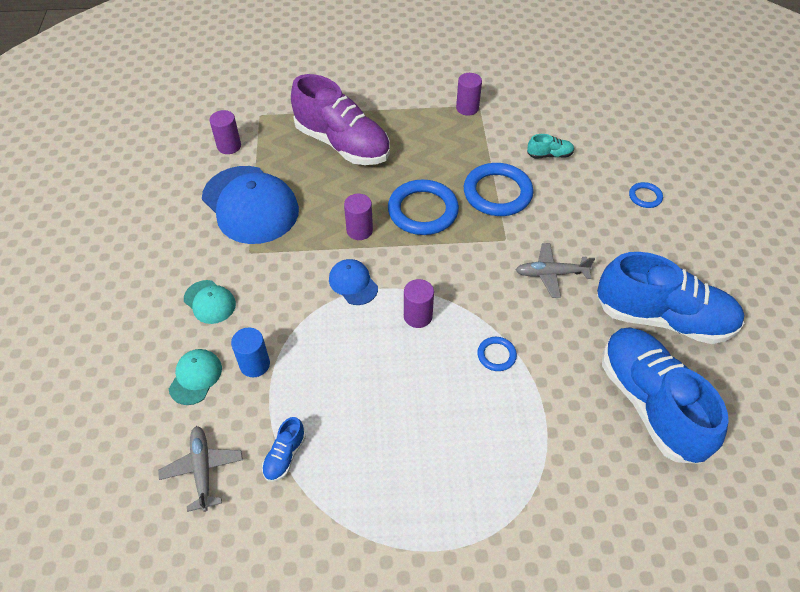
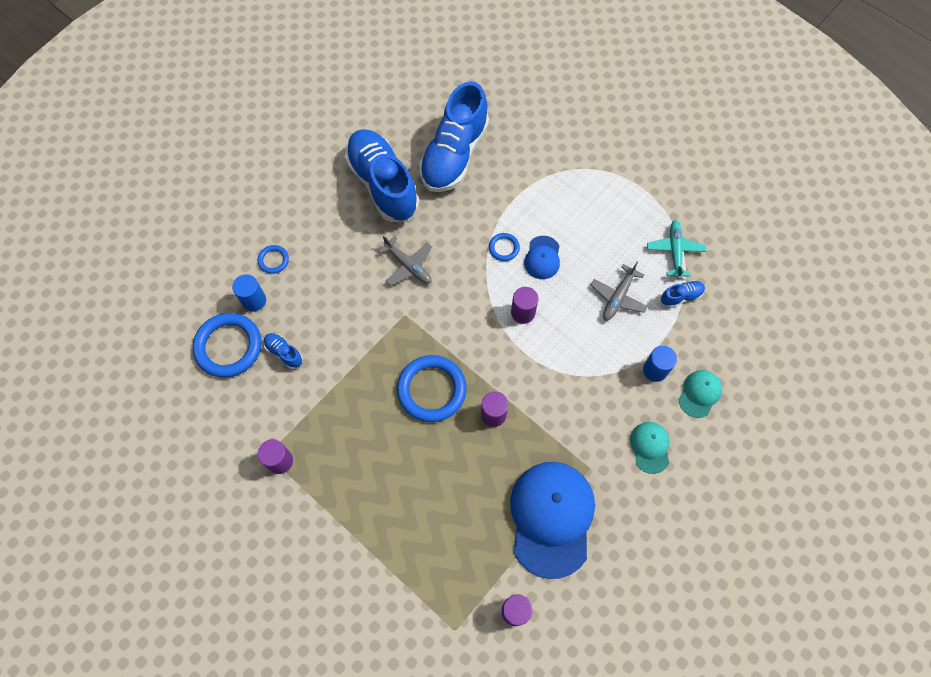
camera: 135 degrees left, 15 degrees up
grey plane [158,426,243,512] -> grey plane moved to [591,262,648,321]
turquoise cap [169,349,222,405] -> turquoise cap turned 150 degrees clockwise [678,370,722,418]
purple shoe [291,74,390,165] -> none
blue cap [329,259,378,305] -> blue cap moved to [524,236,560,279]
blue ring [464,163,533,216] -> blue ring moved to [192,313,262,378]
turquoise shoe [527,134,574,158] -> blue shoe [263,333,303,369]
none -> blue cylinder [232,274,266,312]
none -> turquoise plane [647,220,706,279]

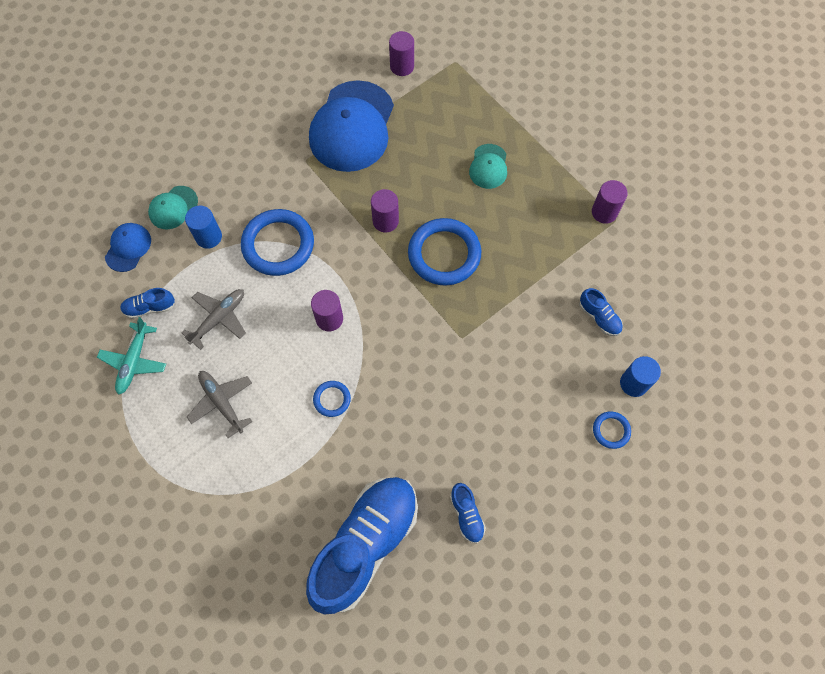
camera: 170 degrees left, 0 degrees up
blue ring [192,313,262,378] -> blue ring moved to [241,209,314,276]
blue shoe [345,129,419,222] -> blue shoe [450,483,486,543], size x0.40
grey plane [378,236,432,286] -> grey plane moved to [187,371,252,438]
blue cap [524,236,560,279] -> blue cap moved to [105,223,151,272]
turquoise cap [630,422,669,474] -> turquoise cap moved to [469,144,507,189]

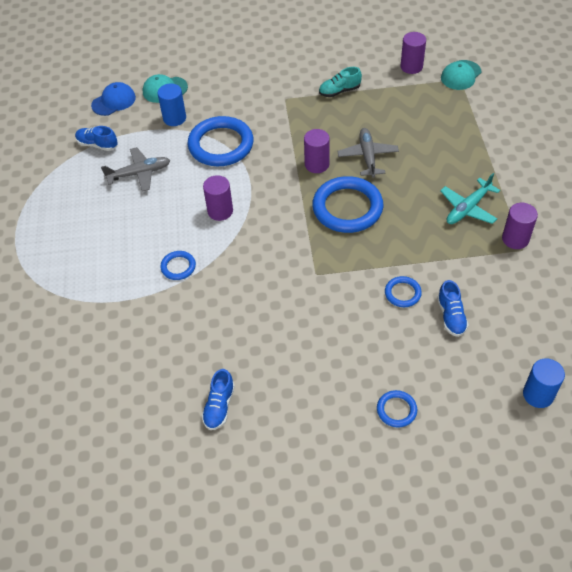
camera: 35 degrees right, 15 degrees down
turquoise plane [97,317,166,395] -> turquoise plane moved to [440,173,500,224]
grey plane [187,371,252,438] -> grey plane moved to [337,128,399,178]
blue shoe [306,477,418,615] -> none
blue cap [309,80,394,172] -> turquoise shoe [319,67,362,97]
turquoise cap [469,144,507,189] -> turquoise cap moved to [441,60,481,90]
blue cylinder [620,356,661,397] -> blue cylinder moved to [523,358,565,408]
none -> blue ring [385,276,422,307]

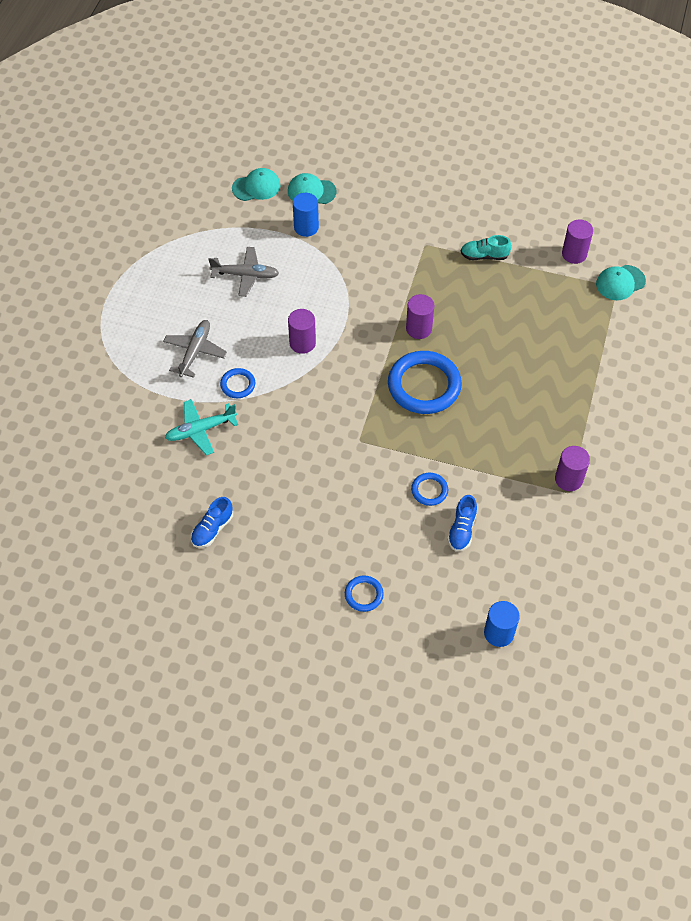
camera: 20 degrees right, 5 degrees up
blue shoe [75,126,118,151] -> none
blue cap [91,82,136,116] -> turquoise cap [232,168,280,201]
blue ring [188,116,254,166] -> none
grey plane [337,128,399,178] -> grey plane moved to [163,320,227,378]
turquoise plane [440,173,500,224] -> turquoise plane moved to [165,399,238,455]

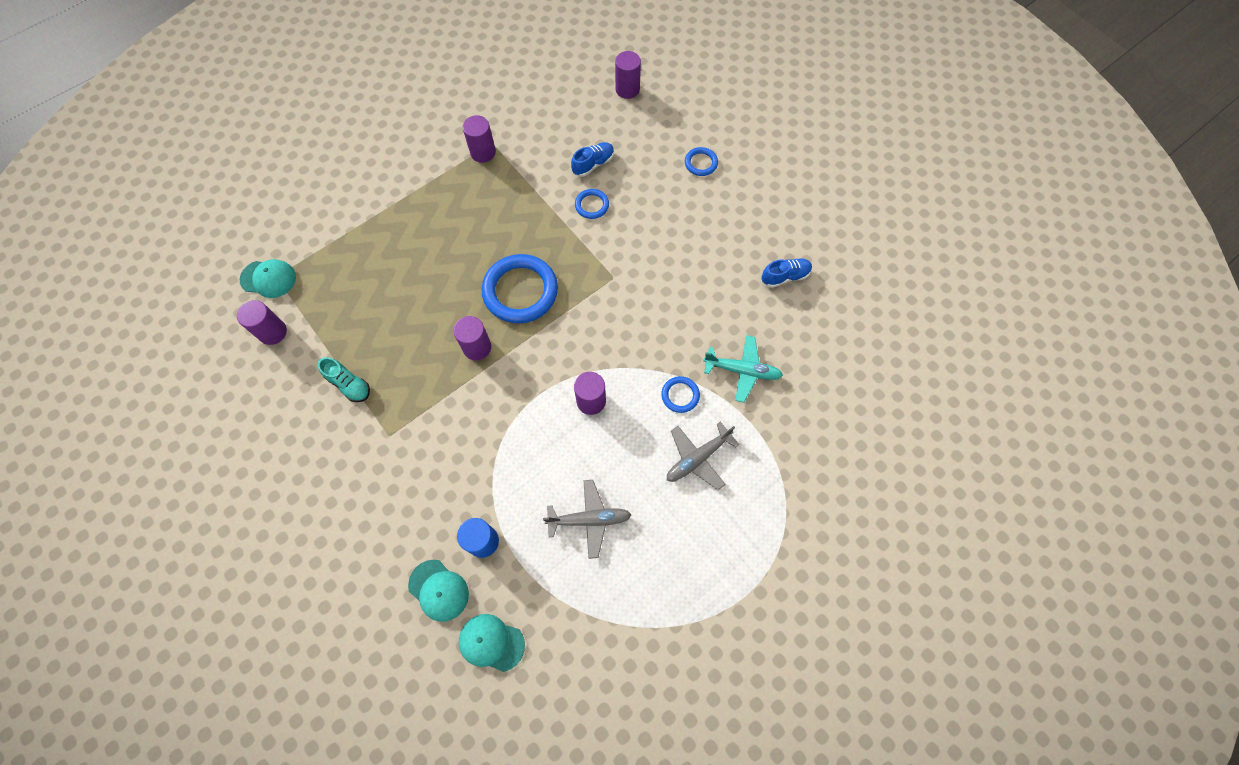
camera: 145 degrees left, 10 degrees up
grey plane [208,247,279,297] -> grey plane turned 135 degrees clockwise [543,480,631,559]
blue cylinder [484,601,520,647] -> purple cylinder [615,51,641,99]

